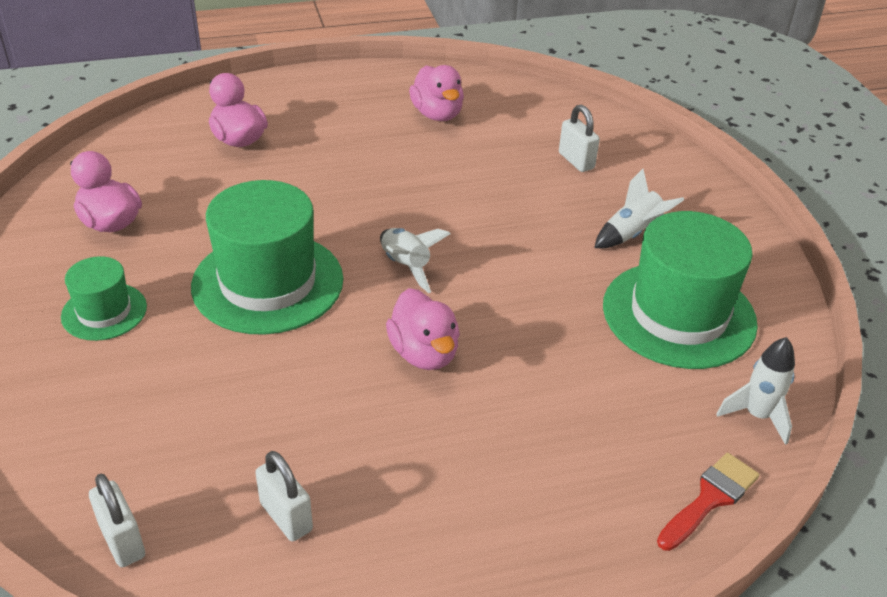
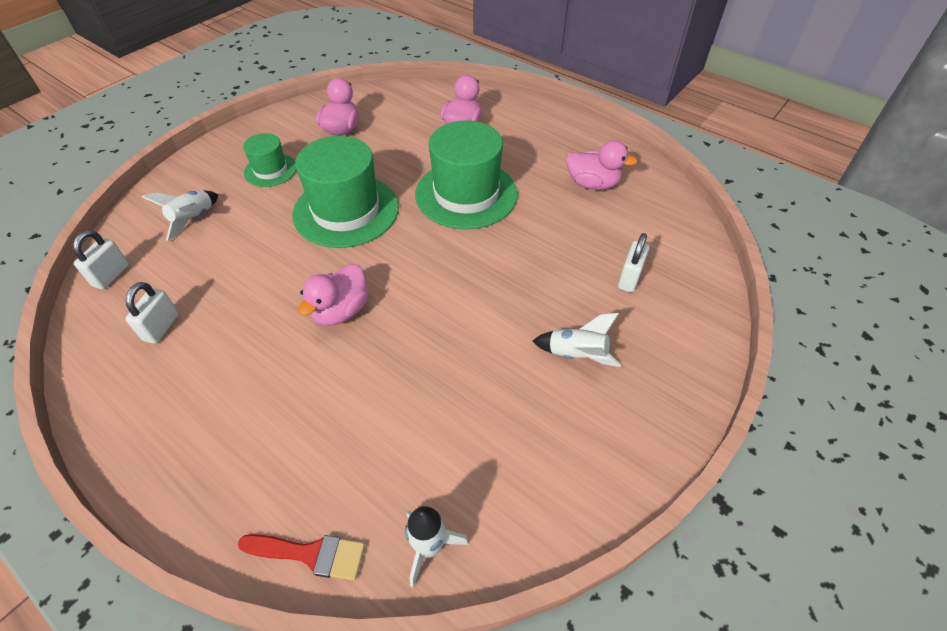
camera: 55 degrees right, 10 degrees up
white rocket [380,228,451,293] -> white rocket moved to [142,190,218,241]
pink duck [409,65,464,121] -> pink duck turned 105 degrees counterclockwise [566,140,638,190]
green hat [603,211,758,369] -> green hat moved to [415,120,518,229]

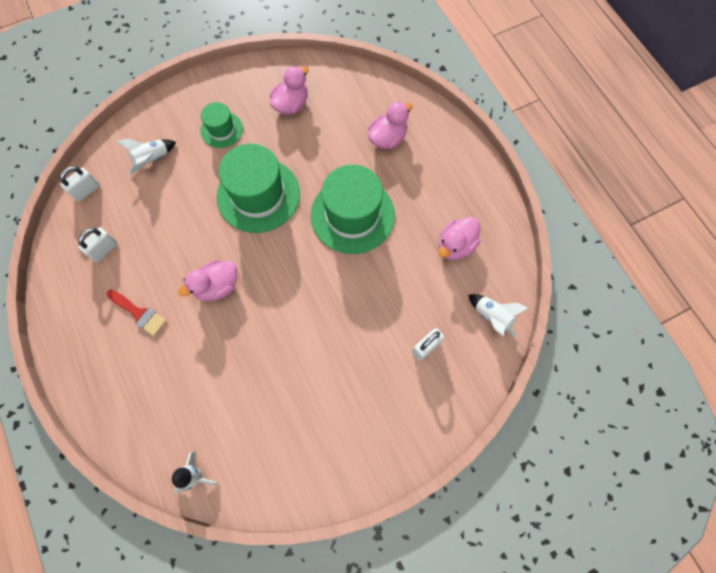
camera: 25 degrees right, 20 degrees up
red brush [238,534,365,581] -> red brush moved to [107,290,166,336]
white rocket [533,313,621,367] -> white rocket moved to [468,294,529,338]
pink duck [566,140,638,190] -> pink duck turned 90 degrees clockwise [438,217,480,260]

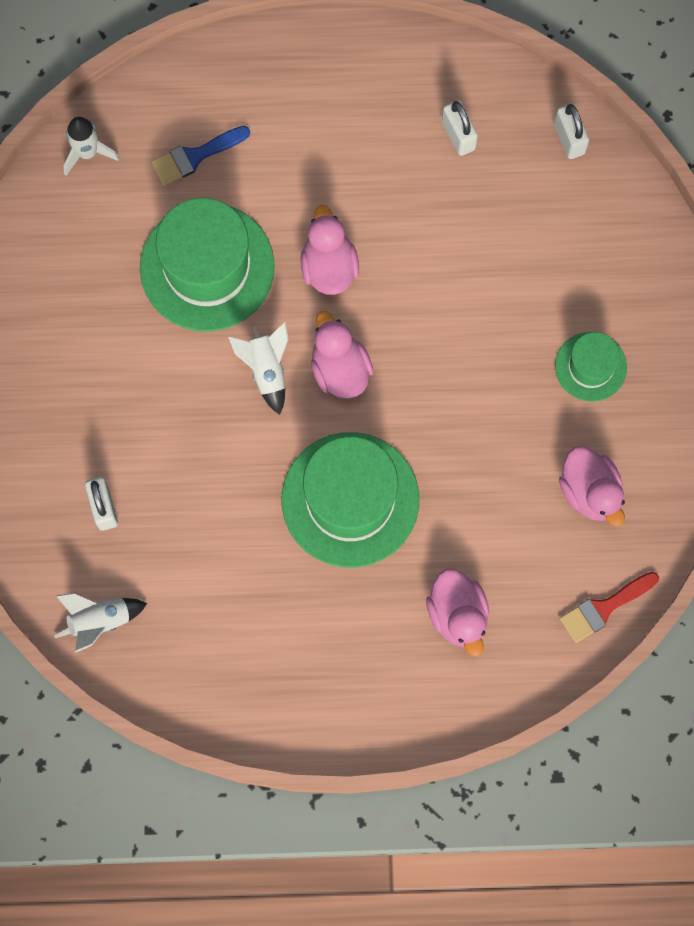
camera: 115 degrees right, 5 degrees up
red brush [107,290,166,336] -> red brush moved to [559,572,659,643]
white rocket [116,139,176,175] -> white rocket moved to [228,322,288,415]
green hat [216,144,300,233] -> green hat moved to [140,198,275,331]
pink duck [438,217,480,260] -> pink duck moved to [311,311,373,399]
none -> blue brush [151,126,250,186]

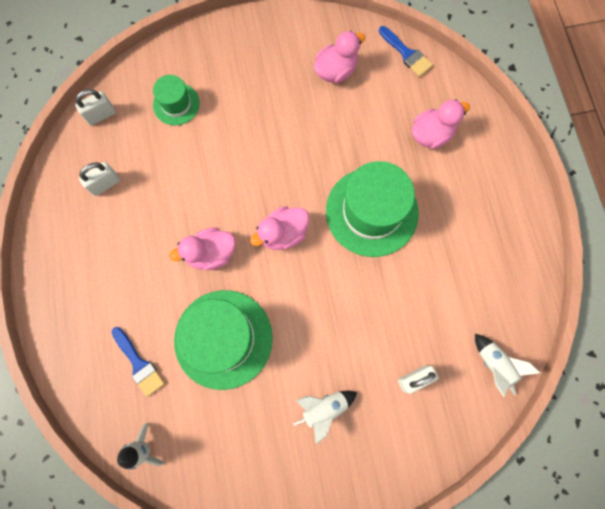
camera: 100 degrees left, 0 degrees up
white rocket [228,322,288,415] -> white rocket moved to [293,391,357,444]
green hat [555,332,627,402] -> green hat moved to [153,75,200,125]
red brush [559,572,659,643] -> blue brush [379,26,433,77]

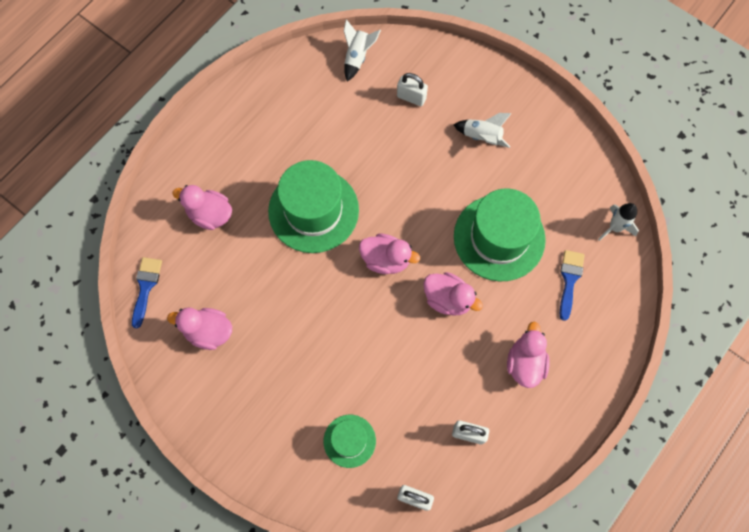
camera: 130 degrees left, 5 degrees down
none -> pink duck [507,322,550,388]

